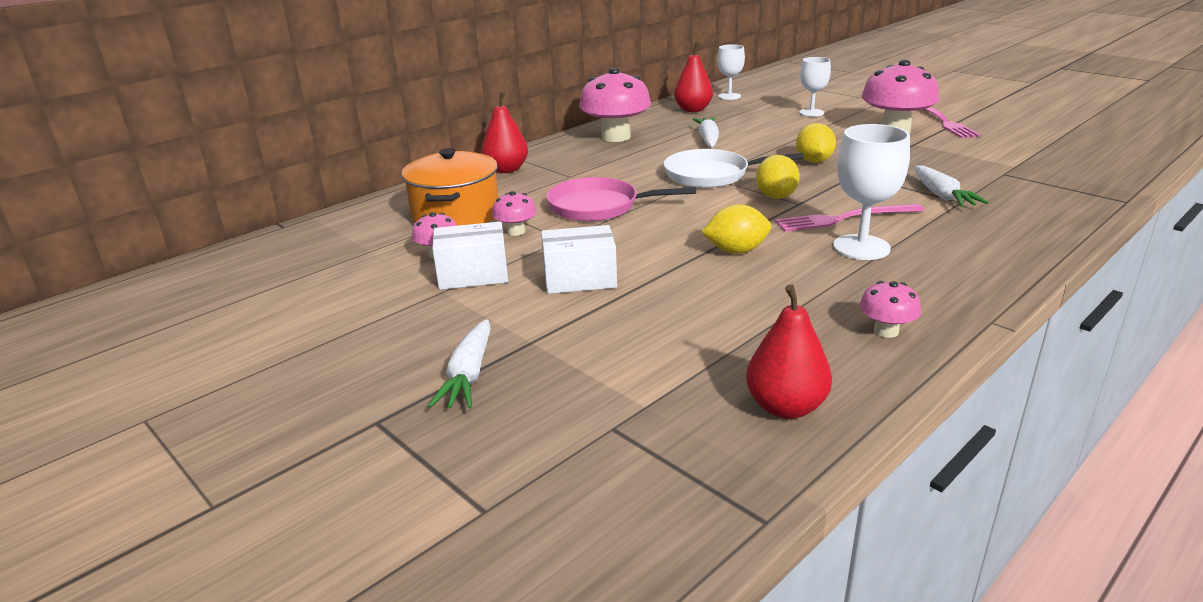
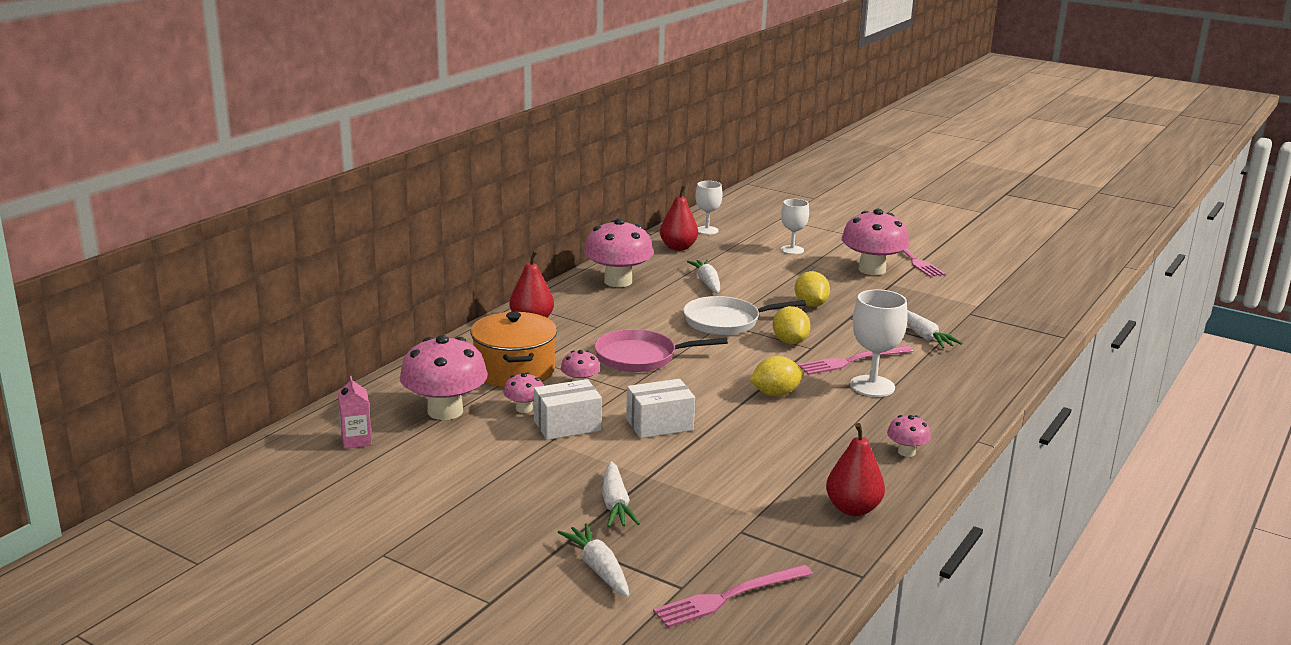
camera: 15 degrees left, 5 degrees down
none -> pink carton [338,376,372,449]
none -> pink mushroom [400,335,488,420]
none -> white carrot [558,523,630,597]
none -> pink fork [653,564,813,628]

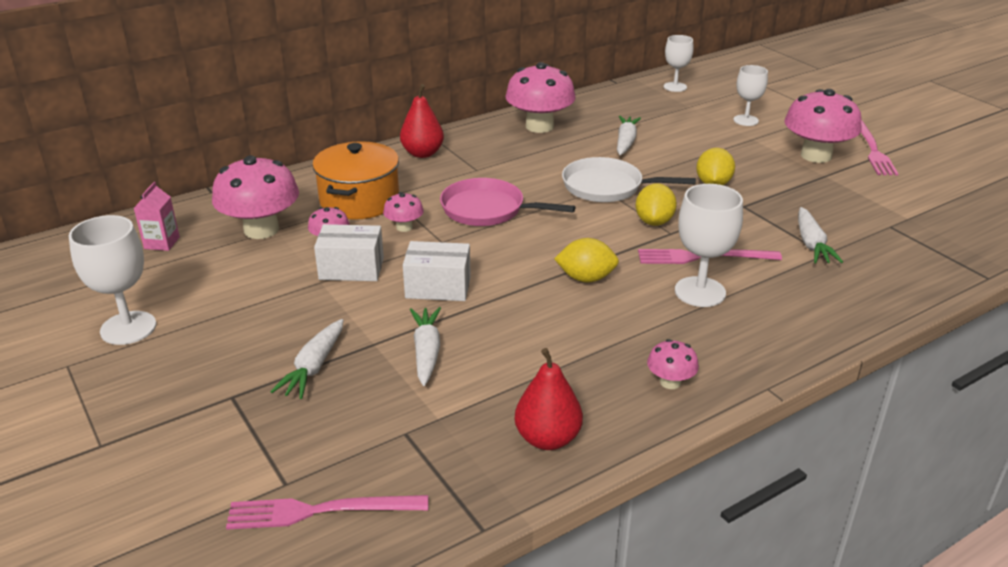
camera: 25 degrees right, 10 degrees up
white carrot [558,523,630,597] -> white carrot moved to [410,307,441,386]
red pear [660,185,698,251] -> none
none -> white goblet [69,215,156,345]

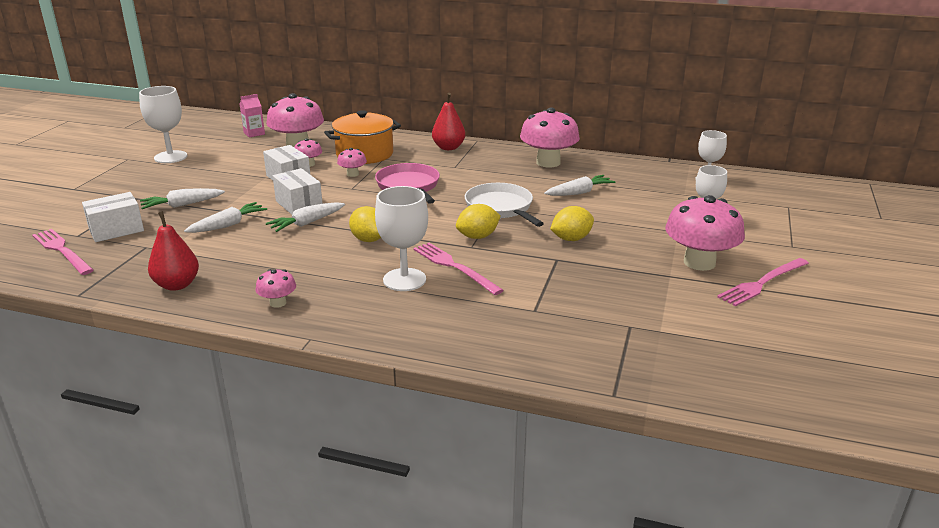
camera: 50 degrees right, 5 degrees down
white carrot [798,207,843,263] -> white carrot moved to [266,202,345,232]
none -> white box [82,192,144,242]

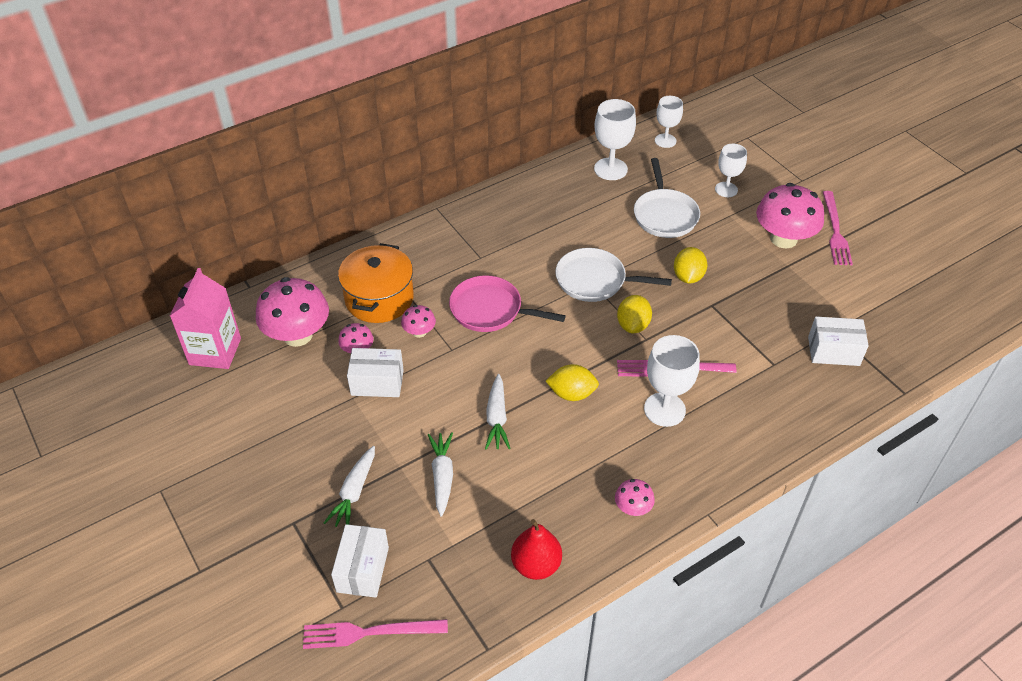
camera: 50 degrees left, 20 degrees up
white goblet [139,86,187,163] -> white goblet moved to [594,99,636,180]
pink carton [239,94,265,138] -> pink carton [170,268,241,369], size x1.86
white box [273,168,323,215] -> white box moved to [808,317,869,366]
red pear [432,93,465,150] -> none
pink mushroom [520,108,580,168] -> none
white carrot [544,175,615,196] -> none
none -> white pan [634,158,700,238]

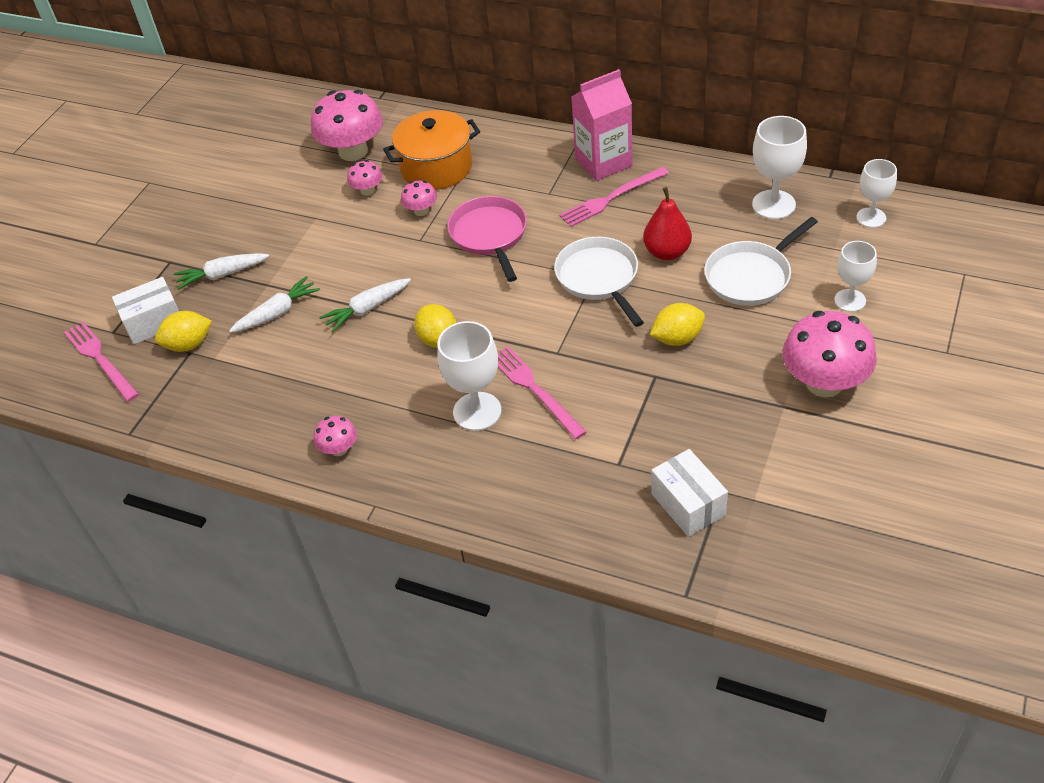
camera: 60 degrees right, 0 degrees up
pink carton [170,268,241,369] -> pink carton moved to [571,69,633,181]
white box [347,348,404,397] -> none
red pear [511,519,562,580] -> red pear moved to [643,187,692,260]
yellow lemon [617,295,652,333] -> yellow lemon moved to [155,311,212,352]
pink fork [823,191,853,265] -> pink fork moved to [559,167,669,227]

